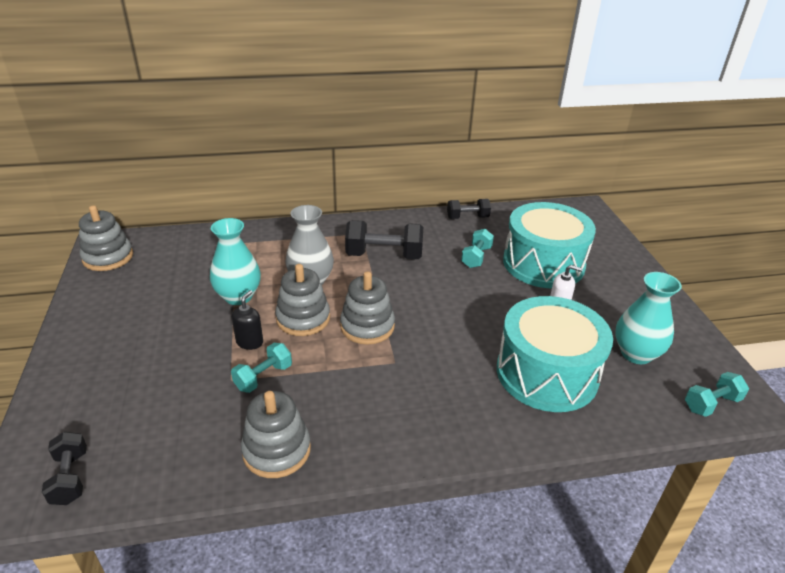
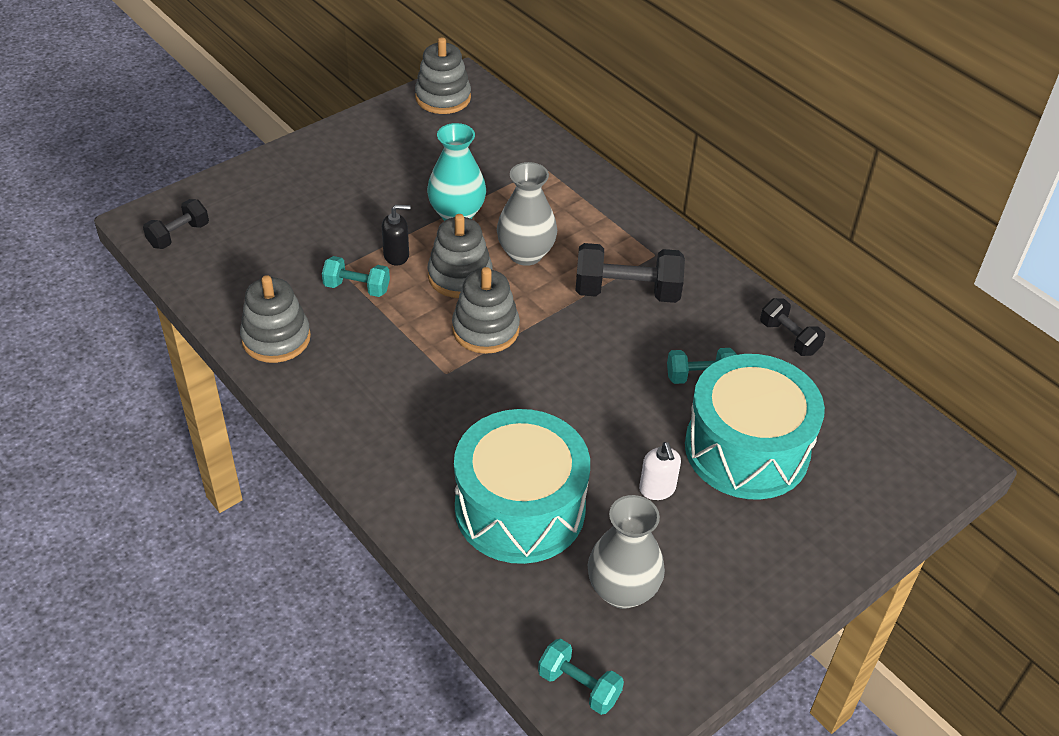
camera: 60 degrees right, 10 degrees up
black dumbbell [345,220,423,259] -> black dumbbell turned 60 degrees counterclockwise [575,243,685,303]
turquoise vase [615,272,682,364] -> grey vase [588,495,665,609]

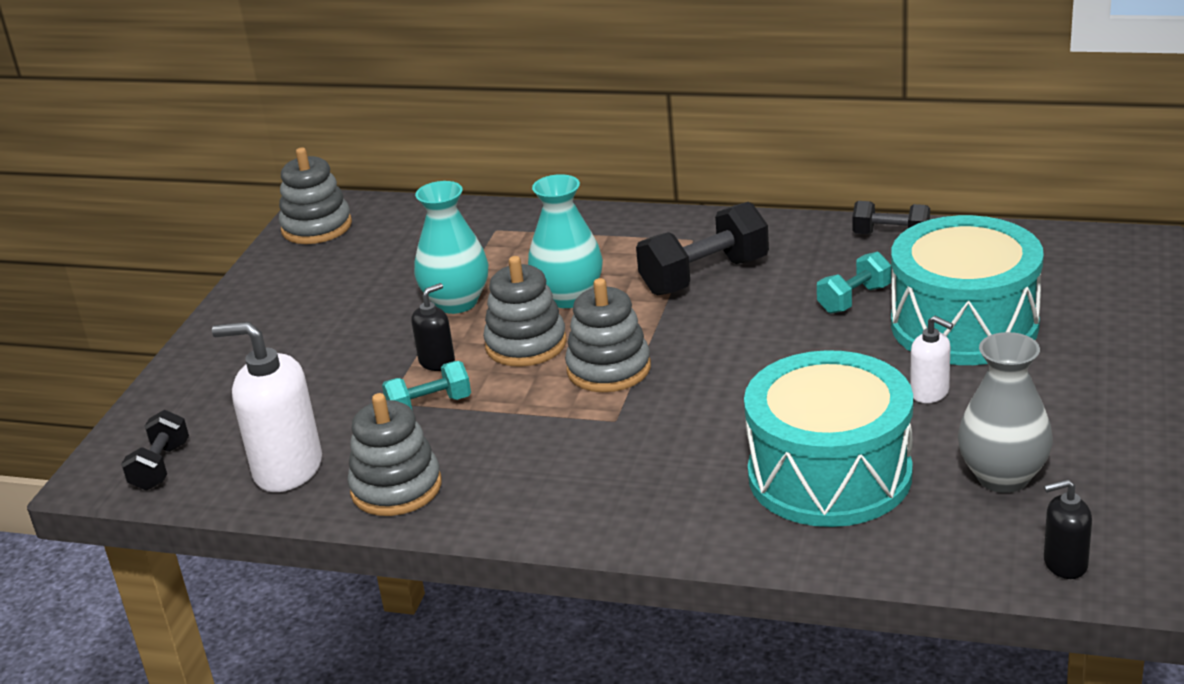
camera: 30 degrees left, 15 degrees down
grey vase [497,162,557,266] -> turquoise vase [528,174,603,308]
turquoise dumbbell [538,639,624,715] -> black soap dispenser [1044,479,1092,579]
none -> white soap dispenser [212,322,322,492]

